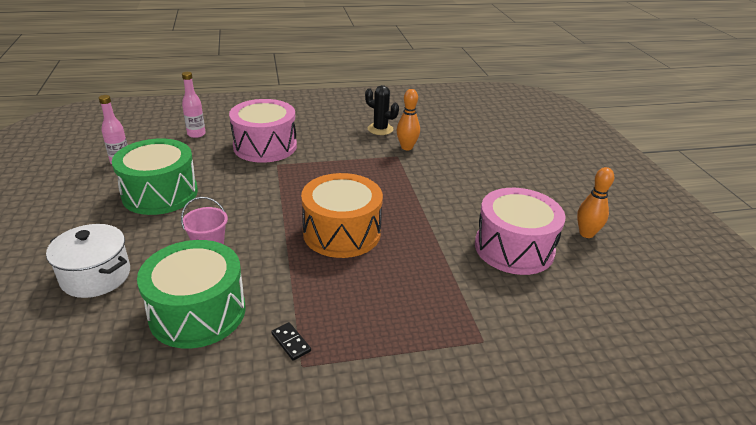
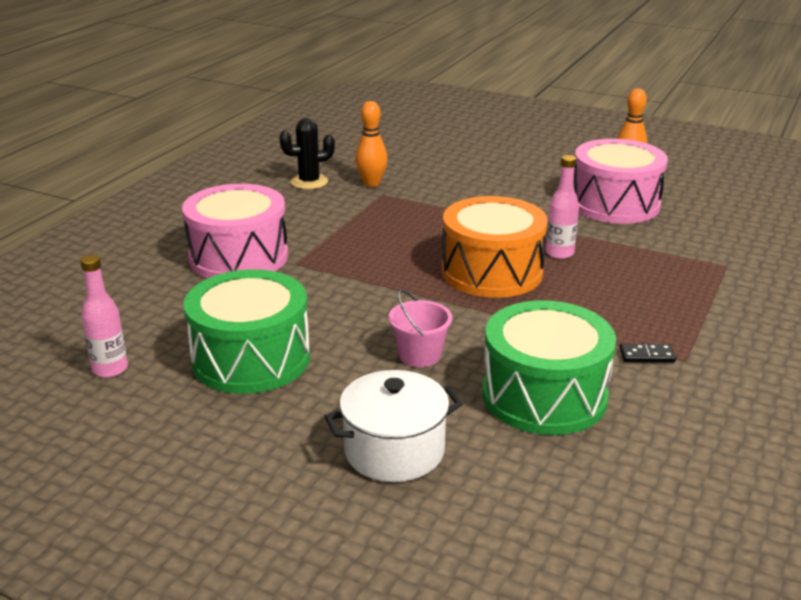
camera: 50 degrees left, 5 degrees down
pink bottle [182,72,206,138] -> pink bottle moved to [546,155,579,259]

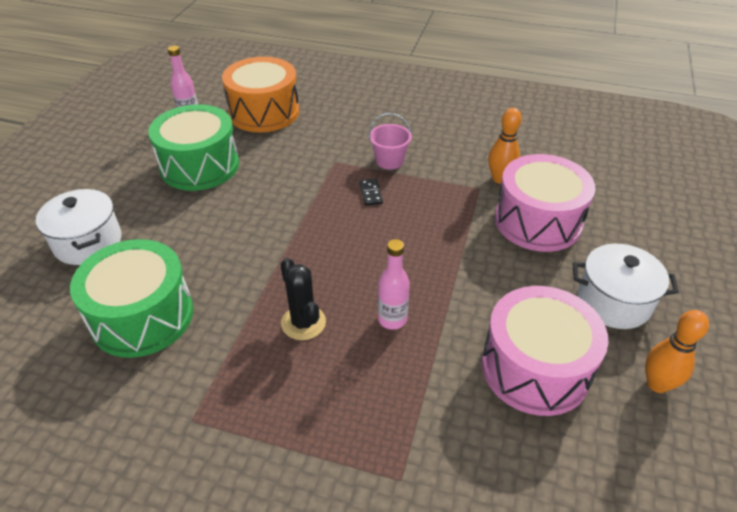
camera: 80 degrees right, 15 degrees up
pink drum [182,184,288,278] -> pink drum moved to [495,154,596,252]
black cactus [279,118,335,189] -> black cactus moved to [281,258,326,340]
pink bucket [389,290,452,367] -> pink bucket moved to [369,113,412,170]
orange drum [442,196,548,298] -> orange drum moved to [222,57,299,132]
black domino [619,344,676,363] -> black domino moved to [360,179,383,205]
none -> white pot [573,244,679,329]

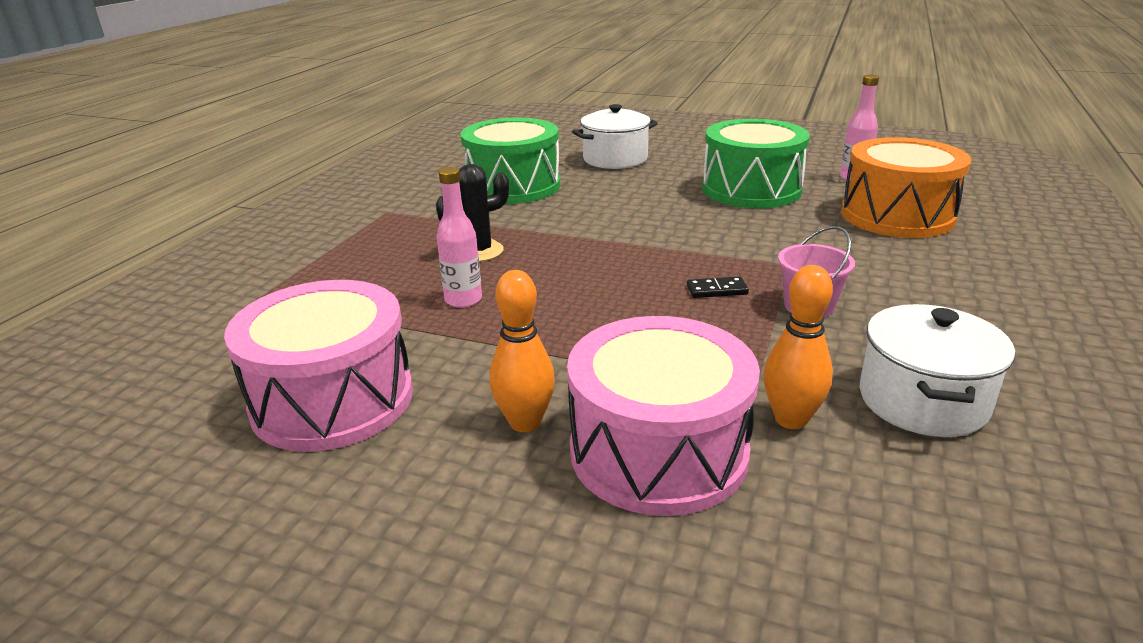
camera: 95 degrees right, 15 degrees down
white pot [573,244,679,329] -> white pot moved to [860,304,1015,437]
orange bowling pin [645,310,709,393] -> orange bowling pin moved to [490,270,555,432]

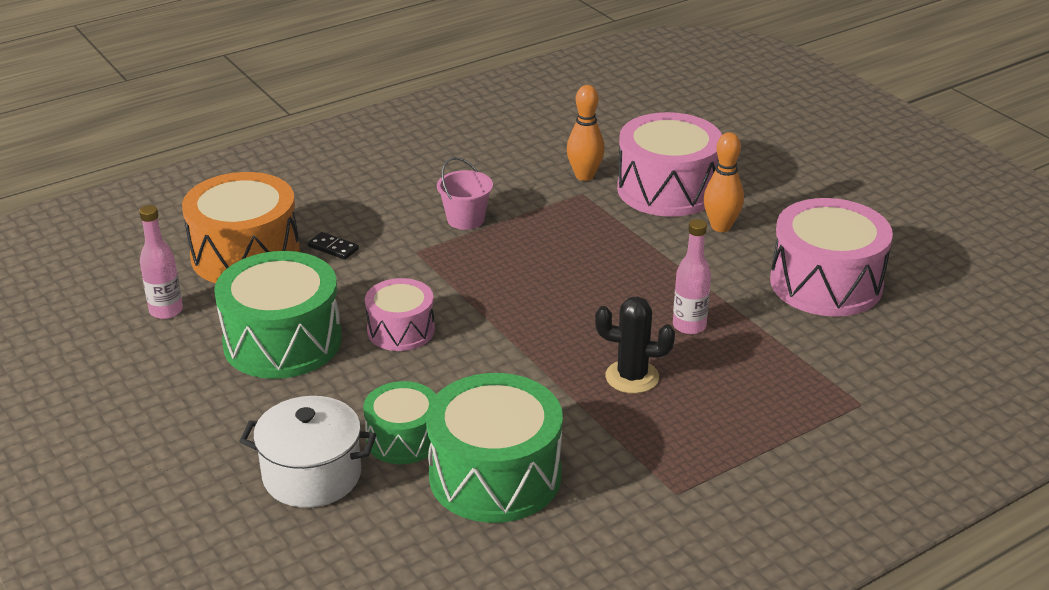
camera: 145 degrees left, 5 degrees up
black domino [687,276,749,298] -> black domino moved to [308,232,359,260]
white pot [860,304,1015,437] -> none
none -> green drum [363,381,436,464]
none -> pink drum [365,278,435,351]

